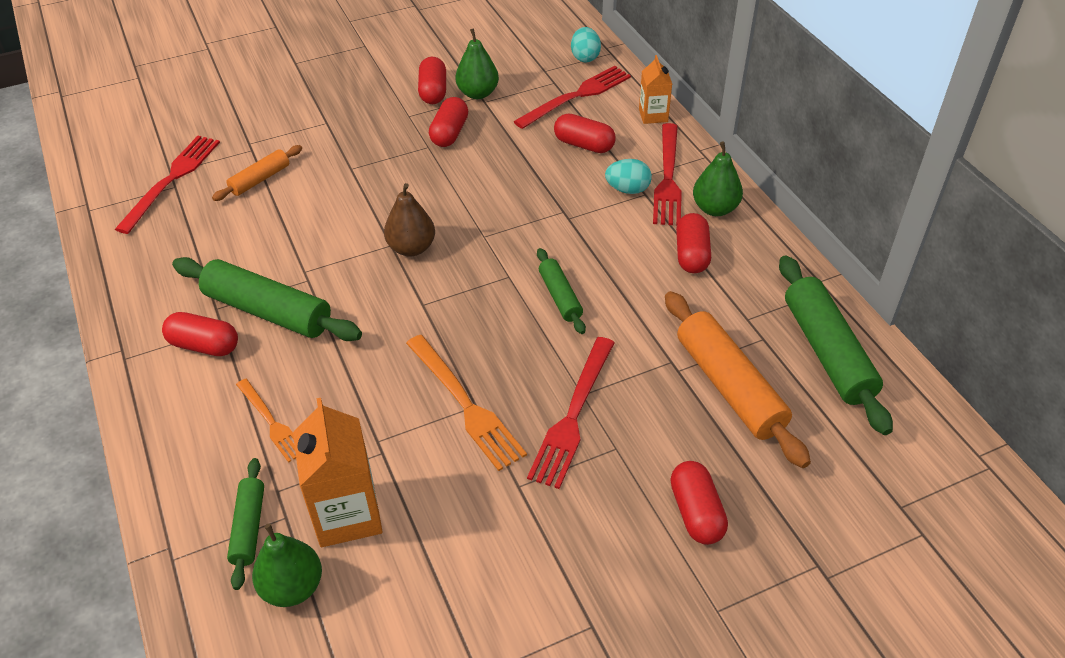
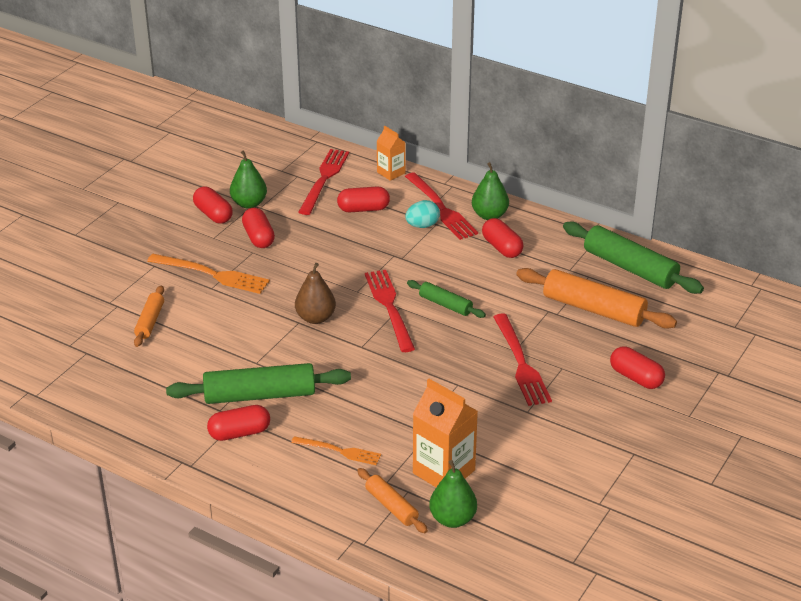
camera: 35 degrees left, 10 degrees down
red fork [115,136,220,234] -> red fork moved to [365,270,415,352]
green rolling pin [227,458,264,590] -> orange rolling pin [357,468,428,533]
orange fork [406,335,527,471] -> orange fork moved to [147,254,270,294]
turquoise egg [571,27,601,63] -> none

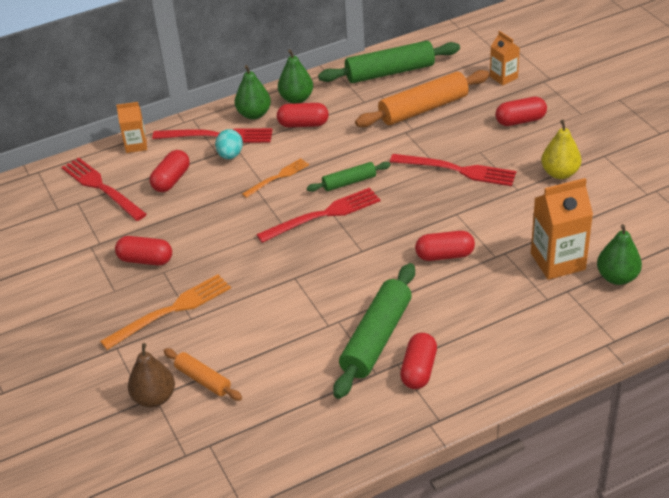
camera: 55 degrees left, 5 degrees up
red capsule [193,187,233,223] -> red capsule moved to [415,231,475,261]
green pear [230,151,267,209] -> green pear moved to [278,49,313,103]
orange fork [291,436,381,465] -> orange fork moved to [242,158,309,198]
brown pear [295,263,336,324] -> brown pear moved to [128,343,175,407]
orange rolling pin [357,468,428,533] -> none
red fork [365,270,415,352] -> red fork turned 135 degrees clockwise [256,188,380,243]
none -> orange carton [490,31,520,85]
none -> yellow pear [541,120,581,179]

